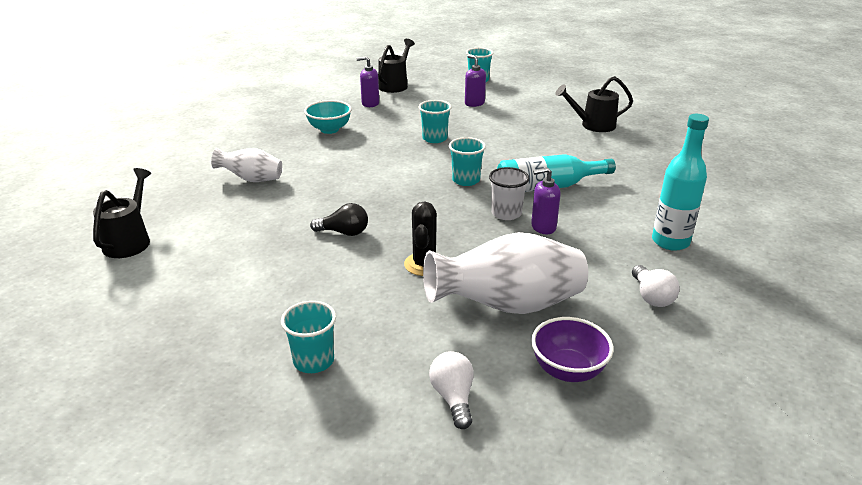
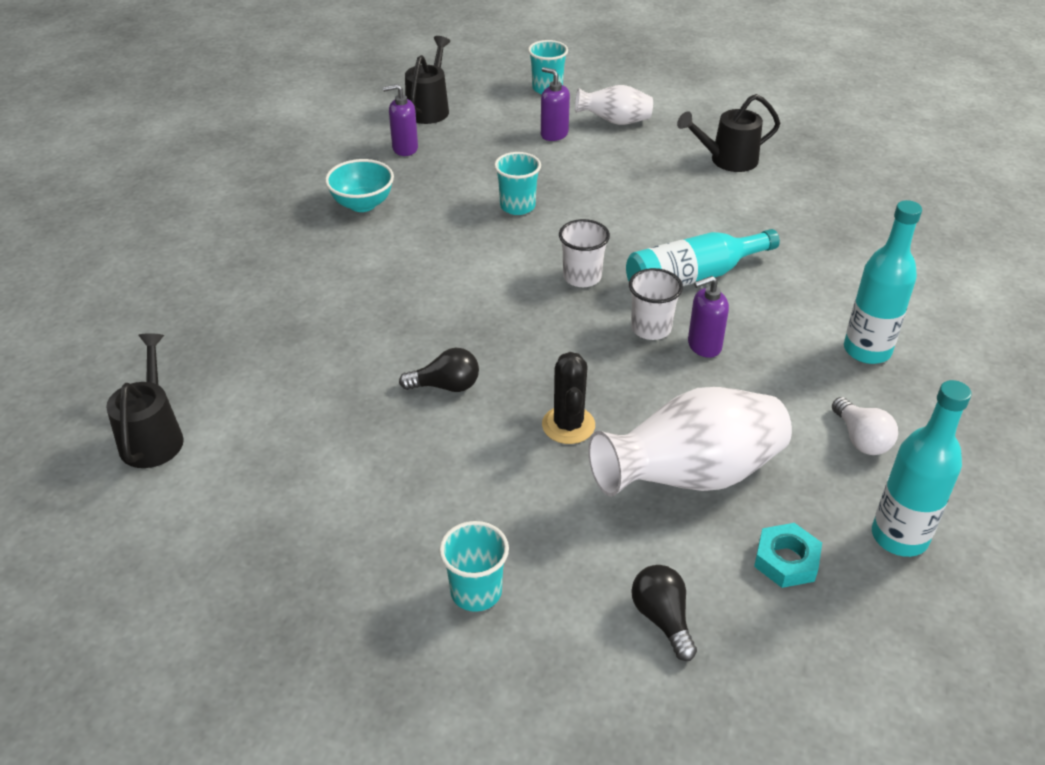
camera: 10 degrees left, 10 degrees up
white vase [211,148,282,182] -> white vase moved to [575,85,653,125]
white light bulb [429,351,474,429] -> black light bulb [631,565,697,661]
turquoise cup [449,137,486,186] -> white cup [559,219,610,287]
purple bowl [531,317,614,382] -> turquoise nut [754,523,822,588]
none -> turquoise bottle [872,380,972,557]

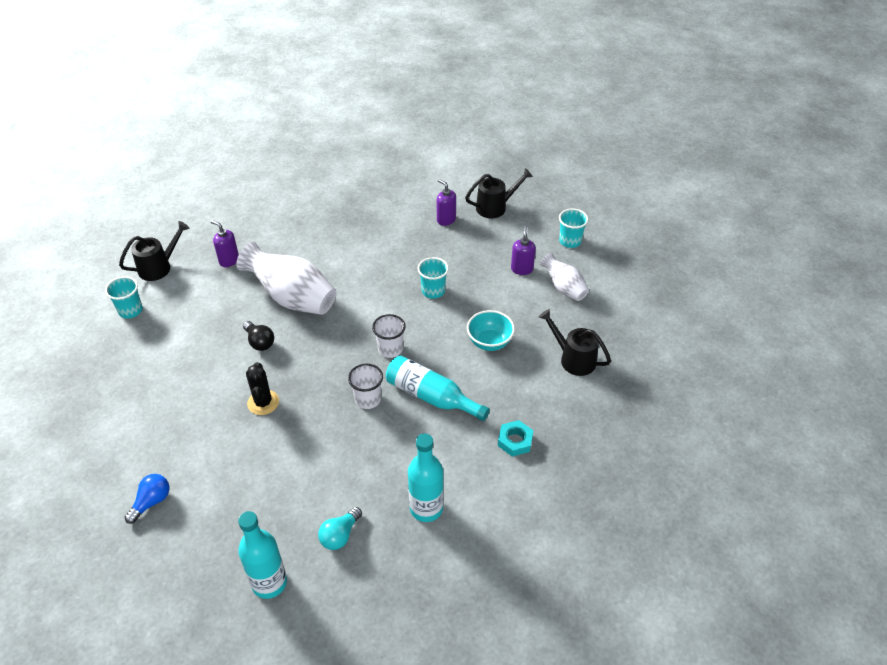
camera: 55 degrees right, 5 degrees up
turquoise bowl [325,159,394,212] -> turquoise bowl moved to [467,310,515,351]
turquoise cup [439,521,509,612] -> turquoise cup moved to [105,276,143,318]
black cactus [542,352,595,444] -> black cactus turned 60 degrees counterclockwise [246,362,279,415]
white vase [588,387,792,497] -> white vase moved to [236,242,337,315]
black light bulb [631,565,697,661] -> blue light bulb [125,474,170,524]
purple soap dispenser [688,276,729,358] -> purple soap dispenser moved to [211,220,239,267]
turquoise nut [754,523,822,588] -> turquoise nut moved to [498,420,534,457]
white light bulb [832,397,898,455] -> turquoise light bulb [318,507,362,550]

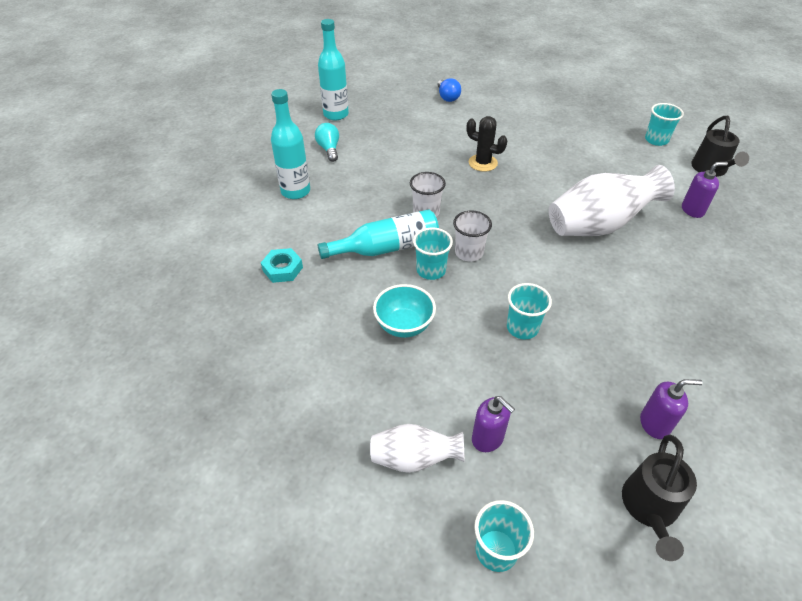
camera: 130 degrees right, 0 degrees up
black light bulb [243,321,274,351] -> none
black watering can [539,309,611,376] -> none
none -> turquoise cup [413,227,453,280]

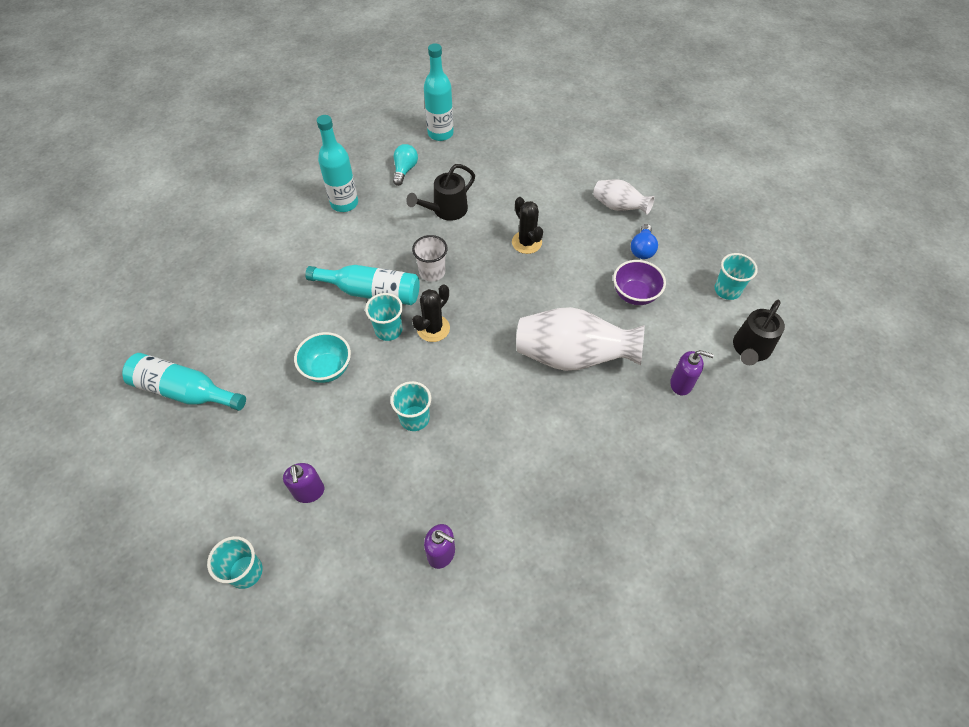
camera: 30 degrees right, 10 degrees up
turquoise nut [261,248,303,283] -> none
white vase [370,424,464,473] -> white vase moved to [593,180,654,215]
blue light bulb [437,78,461,102] -> blue light bulb moved to [631,224,658,259]
white cup [453,210,492,261] -> black cactus [412,284,450,342]
black watering can [622,435,697,561] -> black watering can moved to [406,164,475,221]
none -> turquoise bottle [122,353,246,411]
none -> purple bowl [613,260,666,305]

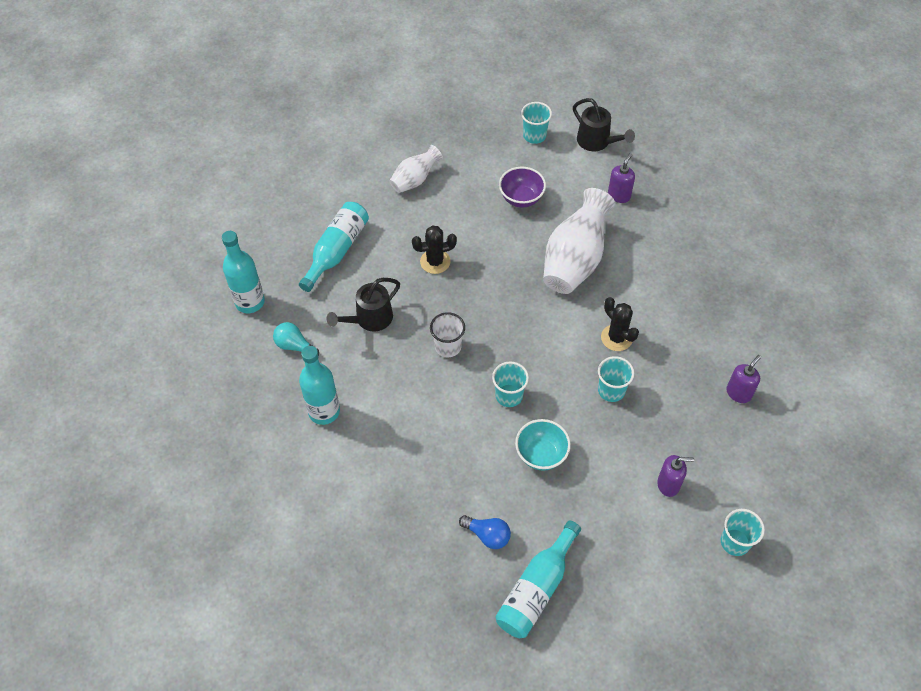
camera: 75 degrees left, 0 degrees up
turquoise bottle [305,265,420,305] -> turquoise bottle moved to [299,202,369,292]
black watering can [406,164,475,221] -> black watering can turned 75 degrees clockwise [327,278,400,332]
black cactus [412,284,450,342] -> black cactus moved to [601,297,639,351]
blue light bulb [631,224,658,259] -> blue light bulb moved to [459,515,511,549]

